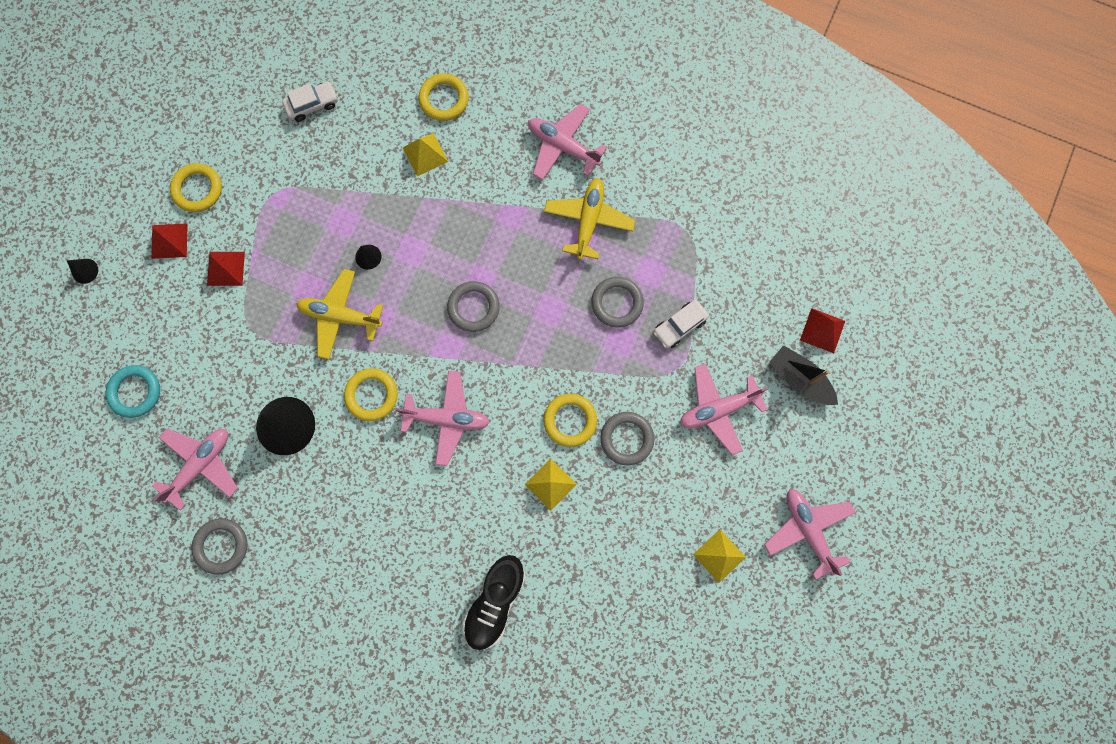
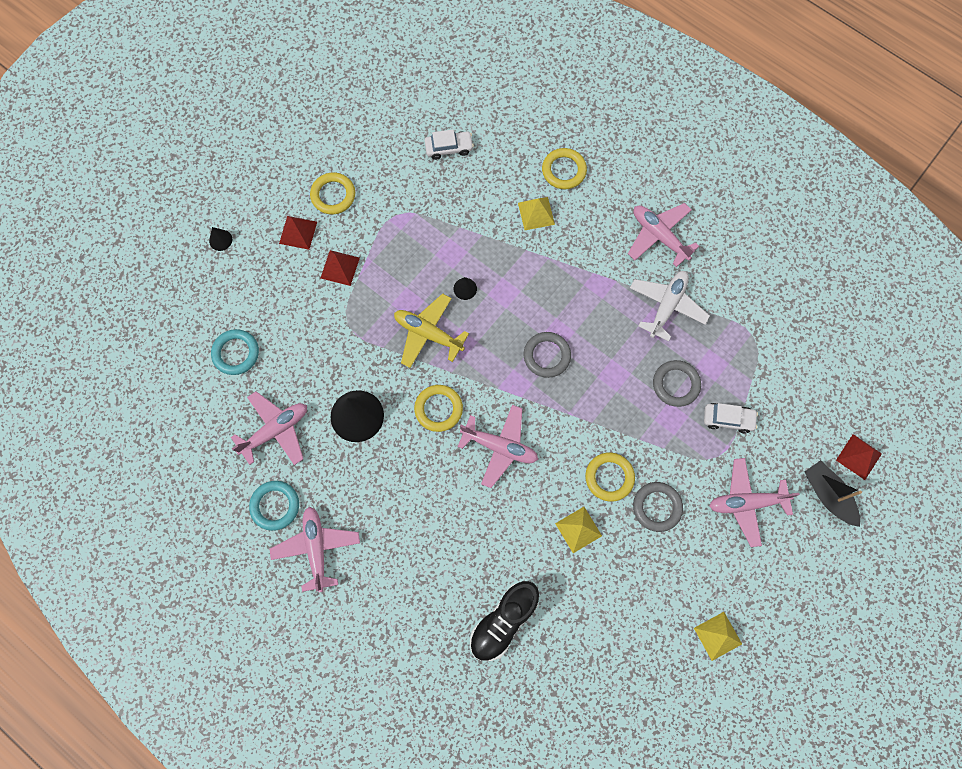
camera: 15 degrees right, 5 degrees down
grey ring [191,518,247,575] -> turquoise ring [249,481,299,531]
yellow plane [544,178,635,260] -> white plane [630,271,710,341]
white car [654,300,709,348] -> white car turned 150 degrees counterclockwise [704,403,758,433]
pink plane [764,489,856,580] -> pink plane moved to [270,507,360,592]

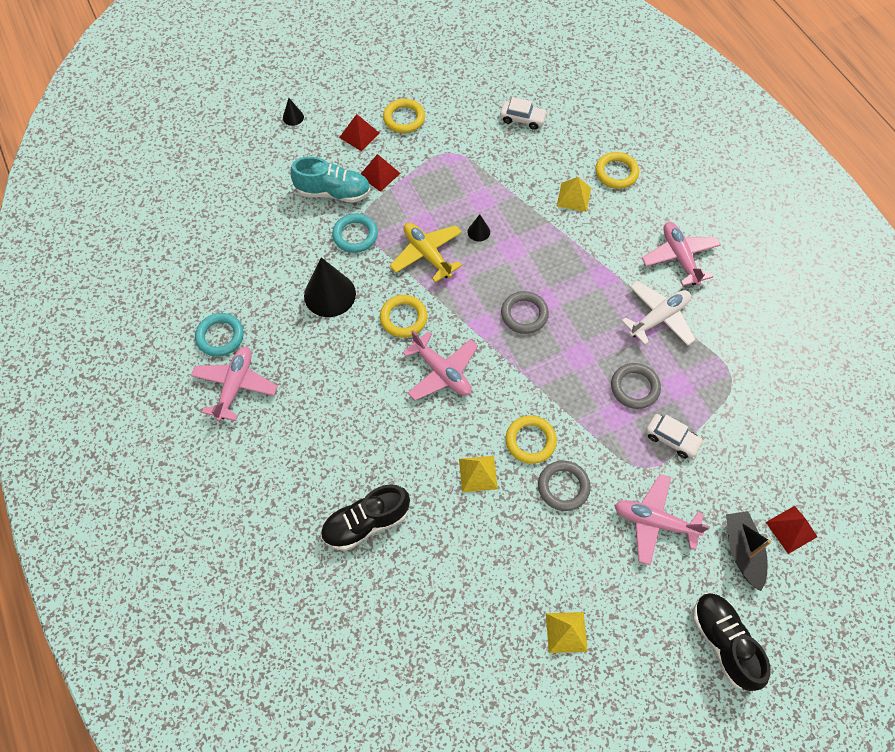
camera: 25 degrees right, 10 degrees down
turquoise ring [211,329,259,375] -> turquoise ring moved to [332,213,378,253]
pink plane [231,391,307,465] -> none
none -> turquoise shoe [290,157,371,203]
none -> black shoe [693,593,771,691]

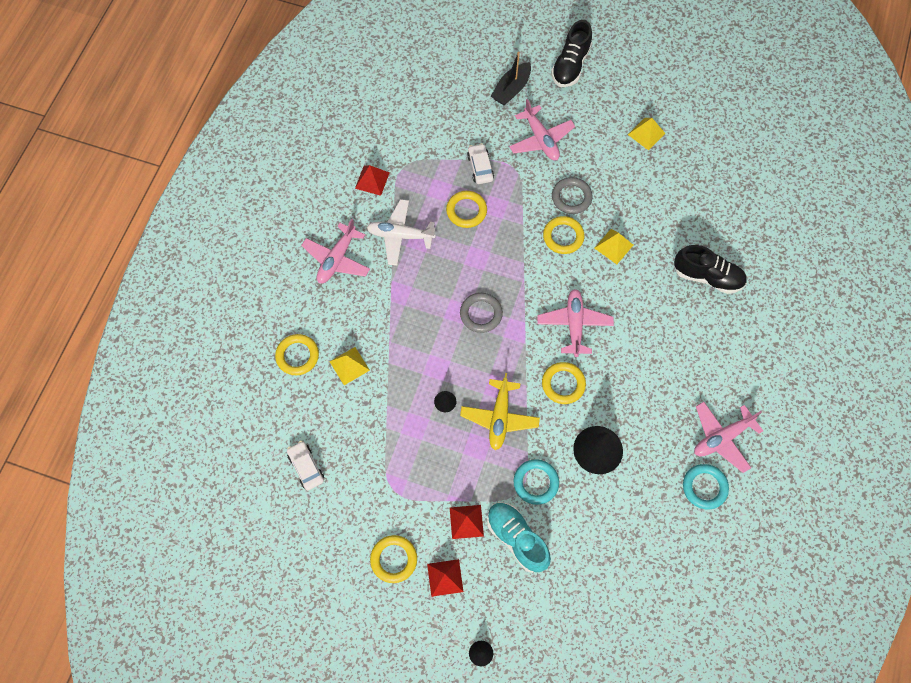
camera: 135 degrees left, 5 degrees up
grey ring [611,363,661,409] -> yellow ring [446,191,487,228]
red pyramid [766,506,817,554] -> red pyramid moved to [355,165,390,196]

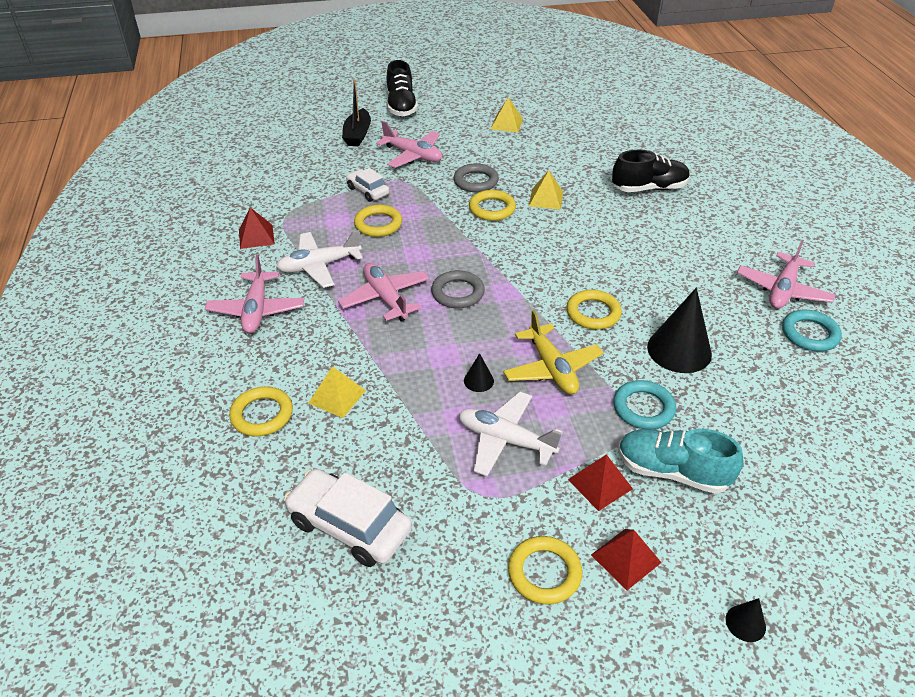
camera: 30 degrees left, 25 degrees down
white car [287,441,324,490] -> white car [284,469,412,567], size x1.68
pink plane [537,289,614,357] -> pink plane moved to [338,263,430,322]
none -> white plane [459,392,563,476]

